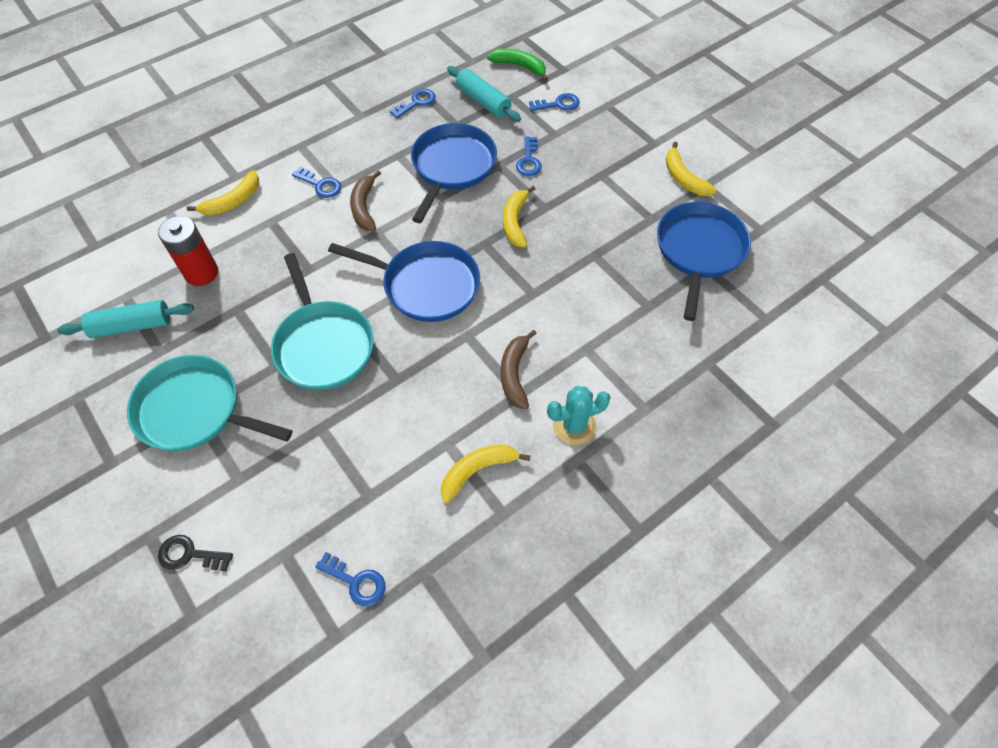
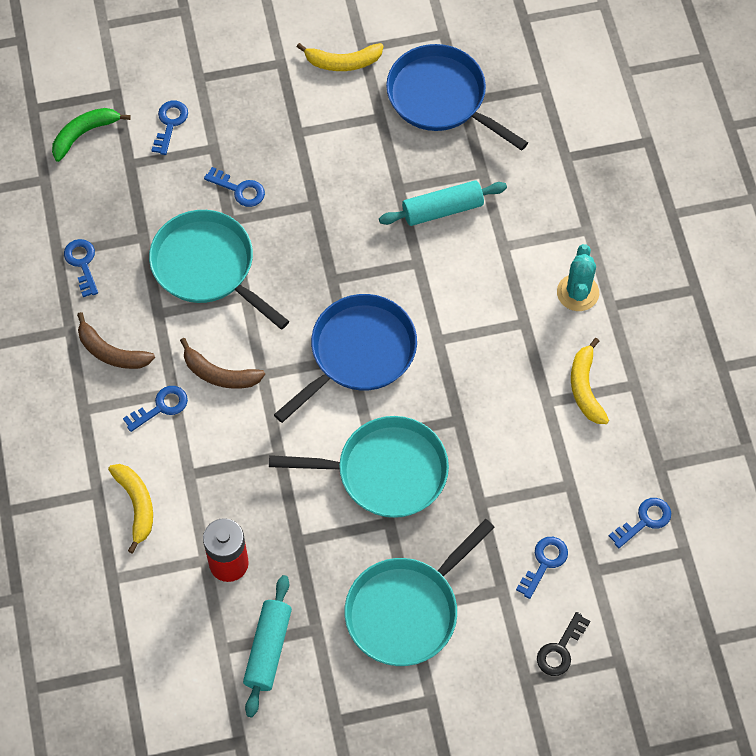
camera: 65 degrees left, 5 degrees up
blue pan [411,123,497,223] -> turquoise pan [149,210,289,329]
turquoise rolling pin [447,66,521,122] -> turquoise rolling pin moved to [379,180,507,226]
brown banana [501,330,537,409] -> brown banana moved to [77,312,155,369]
yellow banana [503,186,535,247] -> none
none -> blue key [516,537,568,599]

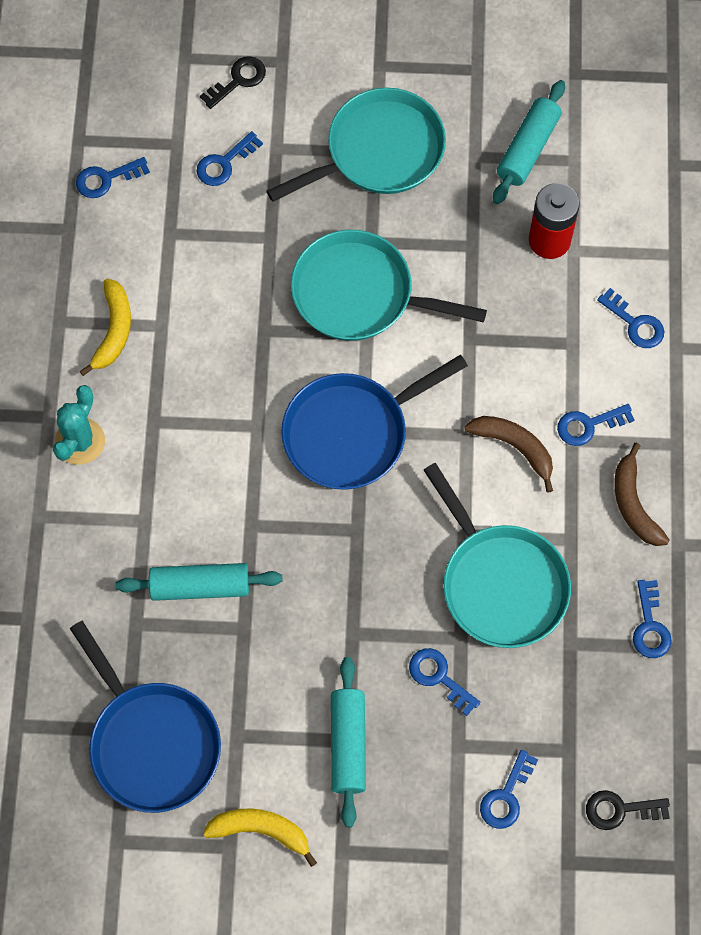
camera: 165 degrees left, 5 degrees up
green banana [52,108,131,162] -> black key [586,790,670,830]
brown banana [77,312,155,369] -> brown banana turned 150 degrees counterclockwise [614,443,670,546]
yellow banana [108,464,153,553] -> blue key [597,288,665,348]
none -> turquoise rolling pin [331,657,366,828]

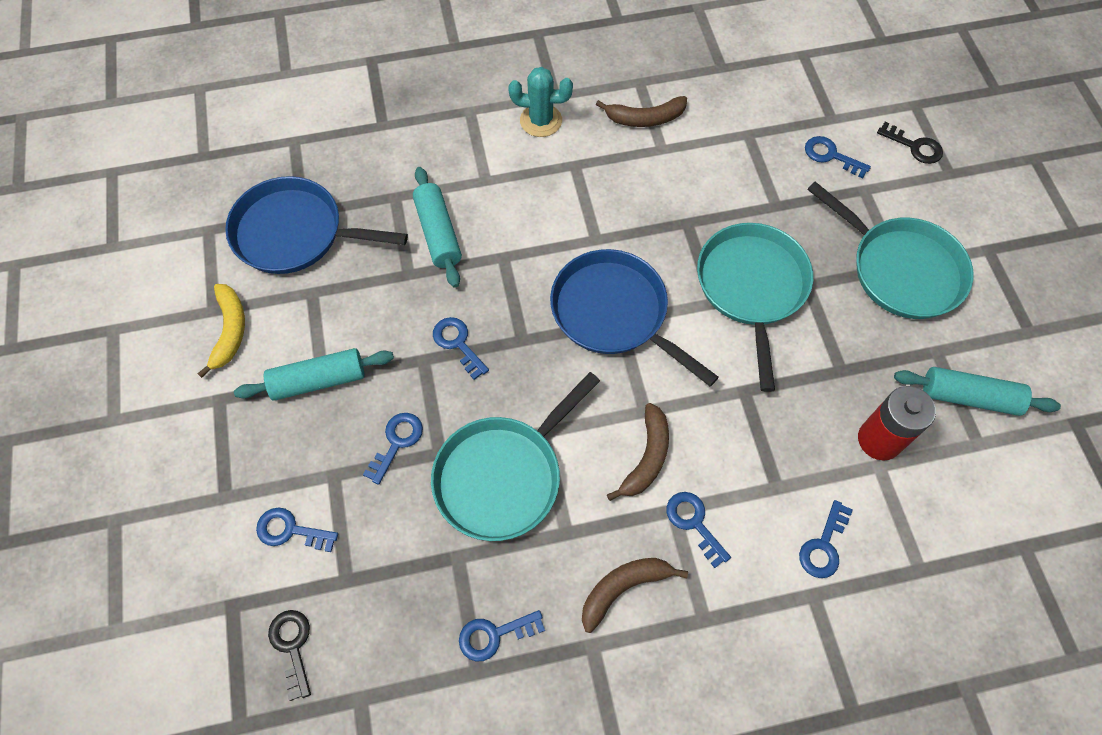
camera: 75 degrees right, 5 degrees down
blue pan [70,621,221,813] -> blue pan turned 60 degrees clockwise [225,176,408,274]
blue key [76,157,150,198] -> blue key moved to [433,317,489,380]
yellow banana [80,278,131,376] -> brown banana [596,96,687,127]

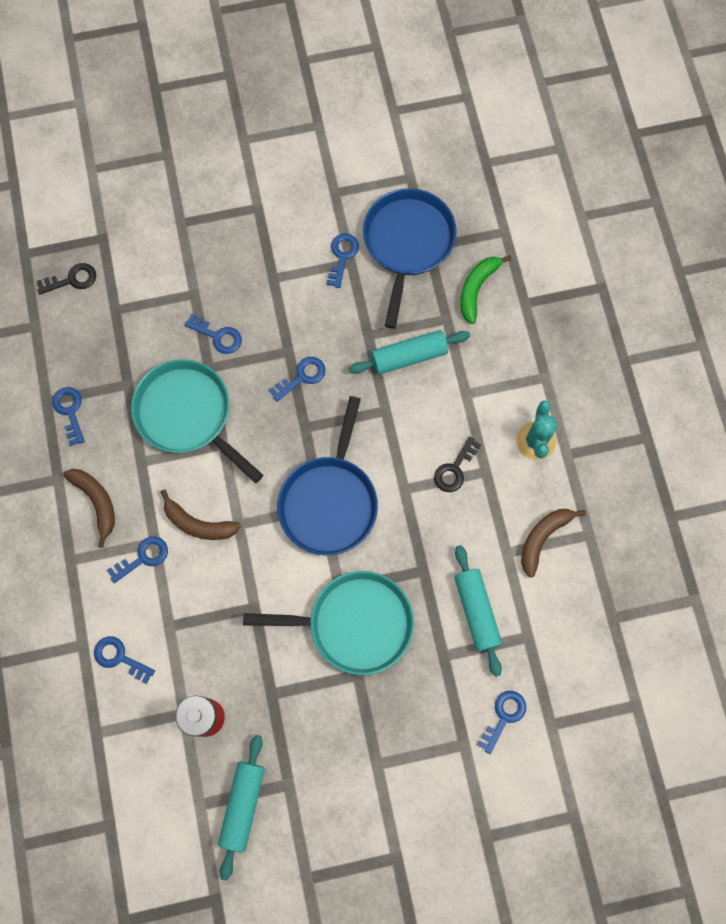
camera: 90 degrees right, 10 degrees up
yellow banana [197,284,245,378] -> none
turquoise rolling pin [234,348,394,401] -> turquoise rolling pin moved to [454,545,502,677]
blue key [256,507,338,552] -> blue key moved to [327,234,359,288]
blue pan [550,249,719,386] -> blue pan turned 150 degrees clockwise [277,396,378,555]
brown banana [596,96,687,127] -> brown banana turned 45 degrees clockwise [521,509,586,578]
turquoise pan [807,182,974,319] -> none
black key [877,122,943,164] -> black key moved to [434,436,481,492]
none -> green banana [460,255,512,324]

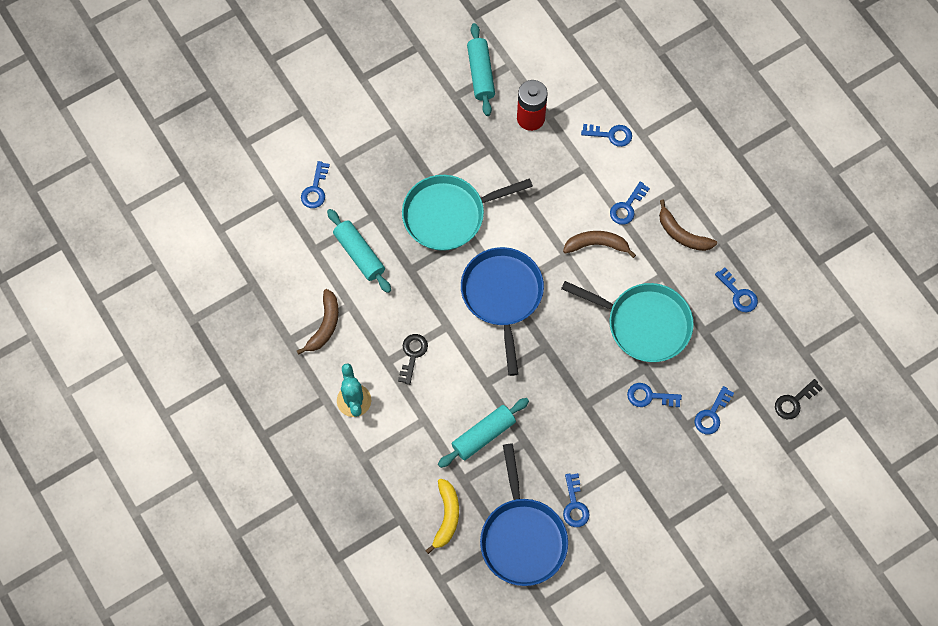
camera: 160 degrees right, 5 degrees down
blue key [269,357,326,402] -> blue key moved to [694,386,734,434]
green banana [460,255,512,324] -> yellow banana [425,478,459,554]

